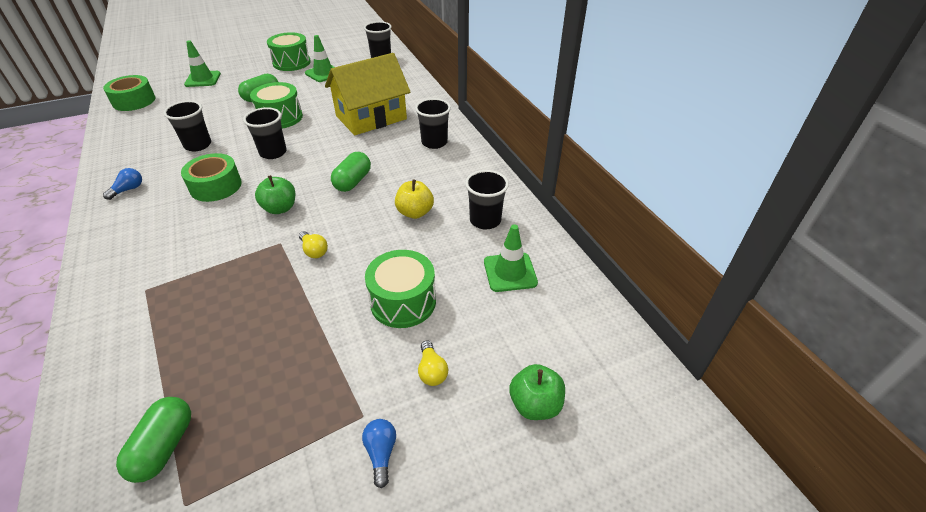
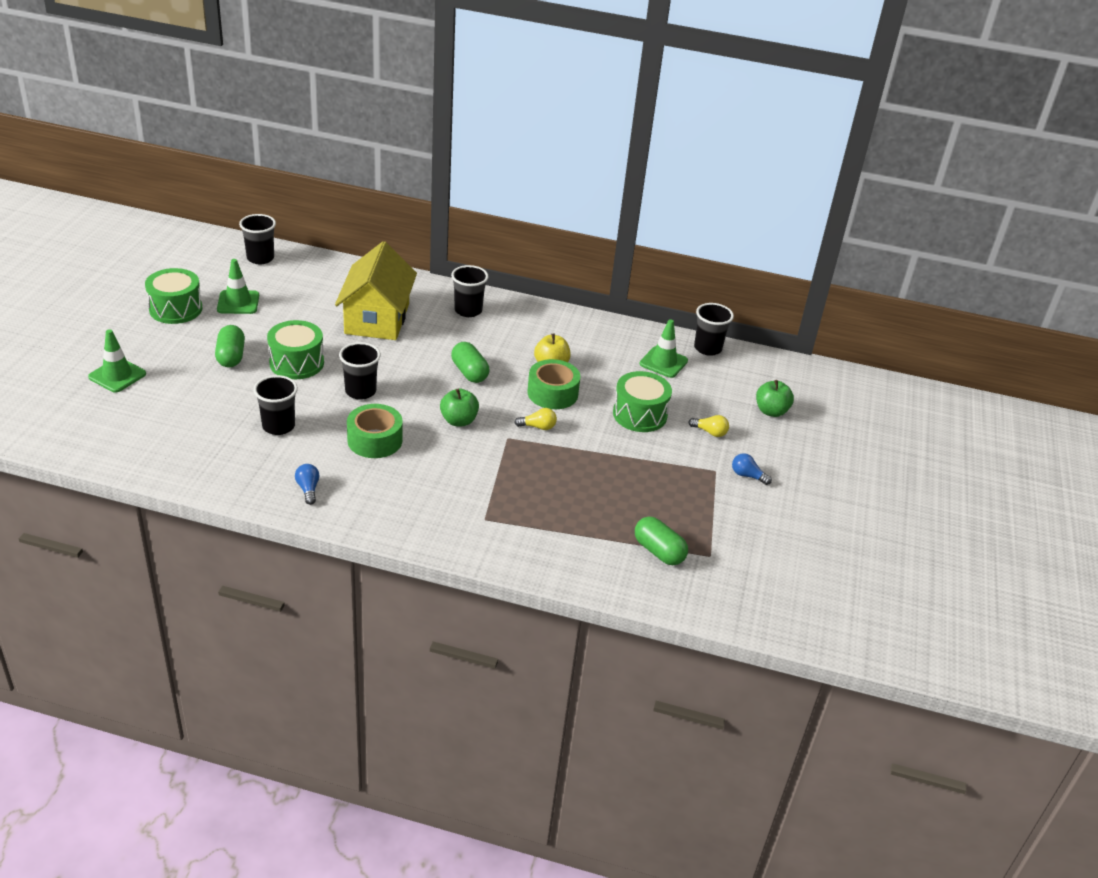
camera: 55 degrees left, 5 degrees down
green tape [103,75,156,111] -> green tape moved to [527,359,580,409]
black cup [465,170,509,229] -> black cup moved to [694,303,734,356]

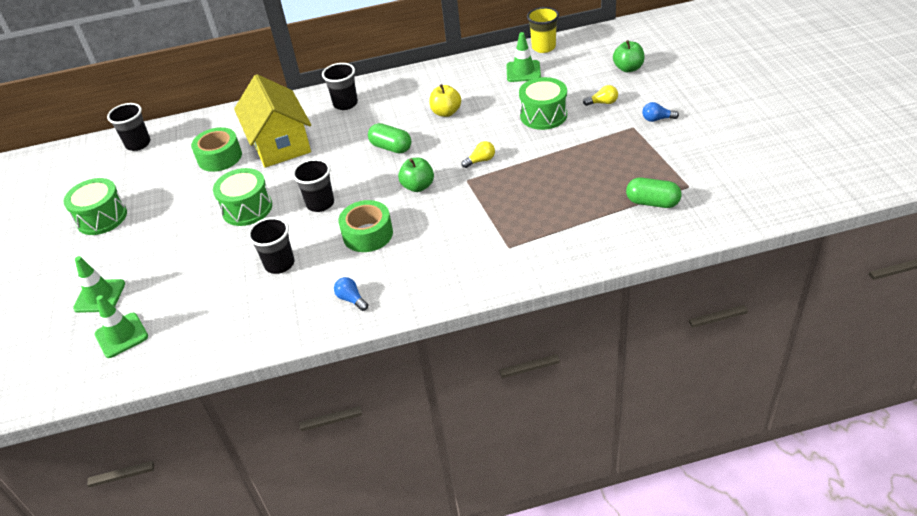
camera: 20 degrees left, 5 degrees up
green capsule [215,325,245,368] -> none
green traffic cone [217,259,259,314] -> green traffic cone moved to [94,295,148,358]
green tape [527,359,580,409] -> green tape moved to [191,127,242,172]
black cup [694,303,734,356] -> yellow cup [527,7,559,53]

